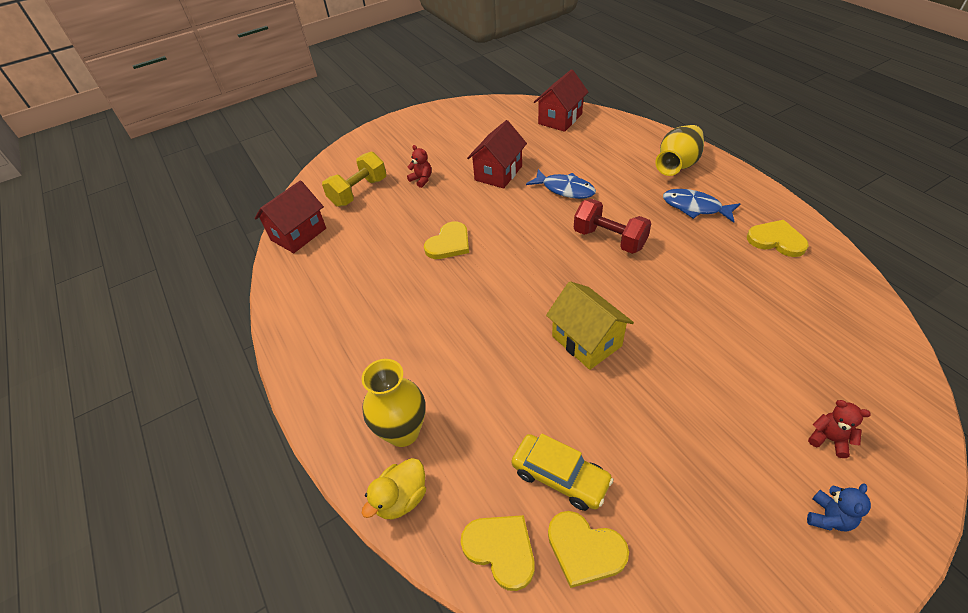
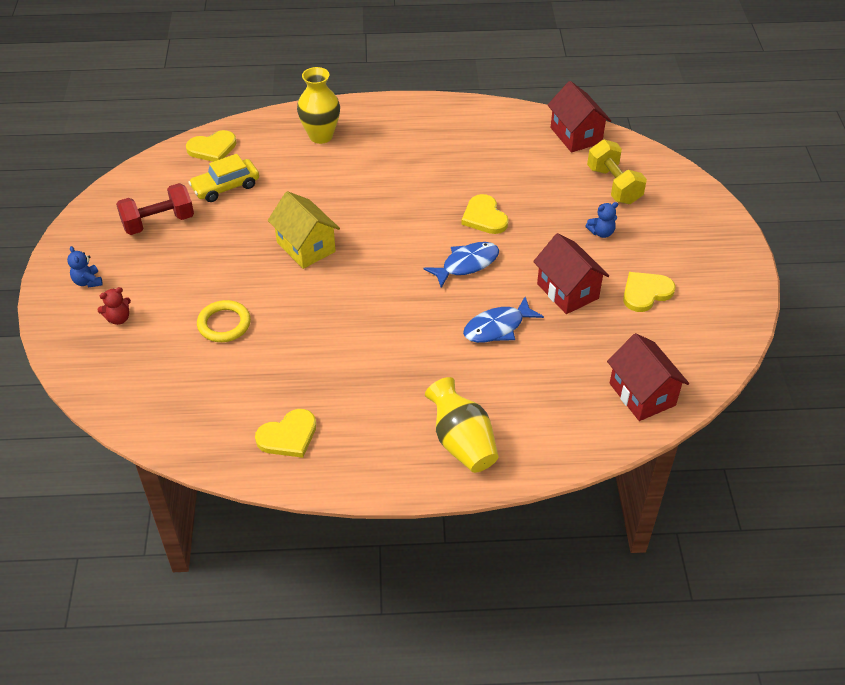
camera: 115 degrees right, 0 degrees up
yellow duck [362,458,426,519] -> none
red teddy bear [407,145,431,188] -> blue teddy bear [585,202,618,238]
yellow house [546,281,634,370] -> yellow house turned 60 degrees clockwise [268,191,340,269]
yellow heart [548,511,629,588] -> yellow heart moved to [623,272,676,312]
red dumbbell [574,199,651,254] -> red dumbbell moved to [116,183,194,235]
blue fish [663,189,740,223] -> blue fish moved to [423,242,499,288]
none -> yellow ring [197,300,251,342]

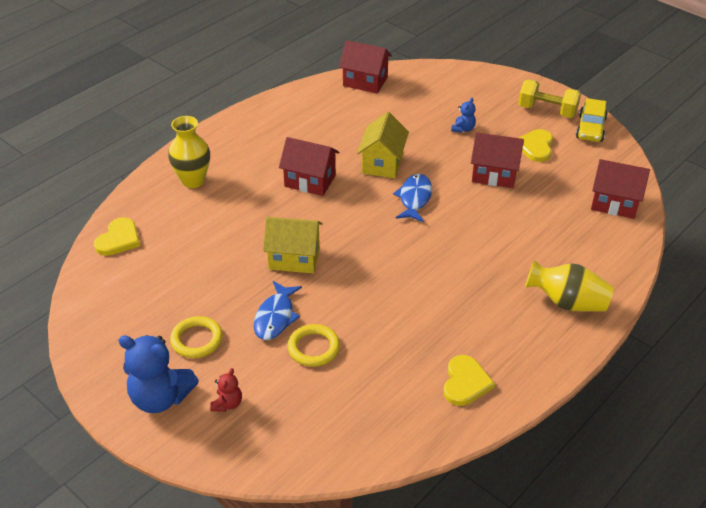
camera: 45 degrees left, 5 degrees down
blue teddy bear [67,246,103,288] -> blue teddy bear [118,335,199,413], size x2.09
red dumbbell [116,183,194,235] -> none
yellow car [188,154,259,202] -> yellow car moved to [576,98,608,142]
yellow heart [461,194,509,234] -> yellow house [357,112,409,178]
blue fish [463,297,544,343] -> blue fish moved to [254,281,302,340]
yellow dumbbell [587,139,647,204] -> yellow dumbbell moved to [518,79,581,118]
none -> yellow ring [170,316,223,358]
none -> red house [279,137,339,196]

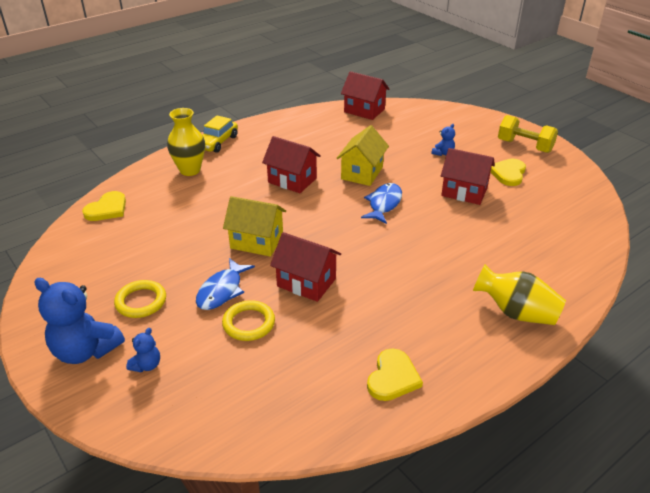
camera: 10 degrees right, 5 degrees down
red teddy bear [210,368,242,412] -> blue teddy bear [126,328,160,372]
yellow car [576,98,608,142] -> yellow car moved to [203,115,238,153]
red house [591,159,650,219] -> red house moved to [270,232,341,302]

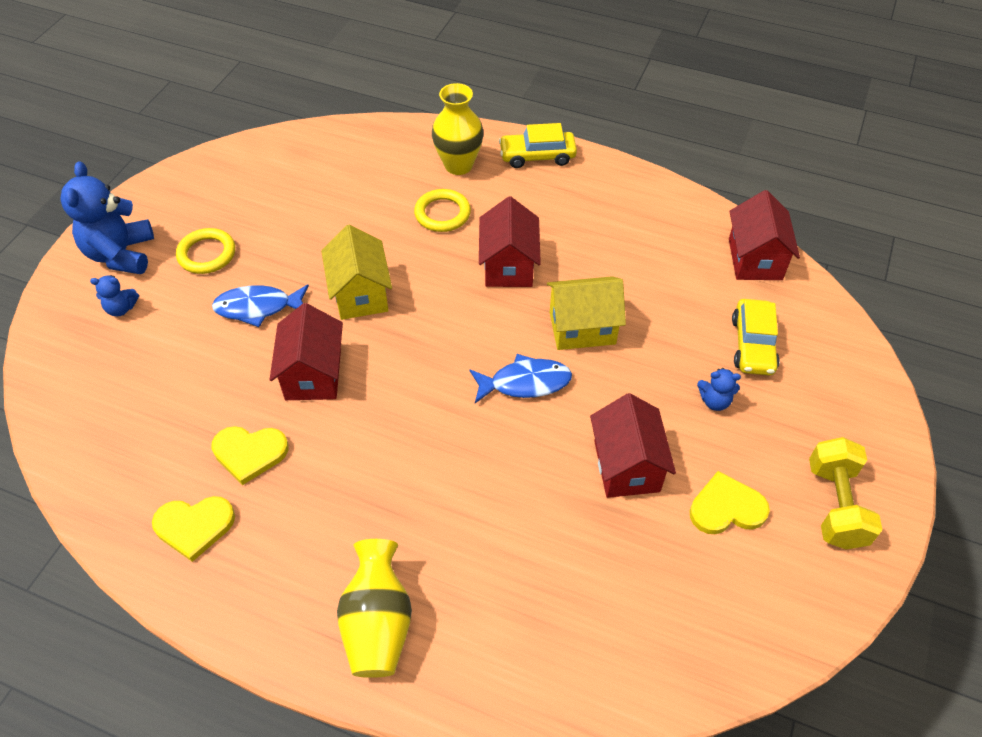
camera: 60 degrees right, 15 degrees up
yellow heart [82,191,126,221] -> yellow heart moved to [212,426,288,485]
yellow ring [222,300,275,341] -> yellow ring moved to [414,189,471,232]
none -> yellow car [732,299,780,376]

